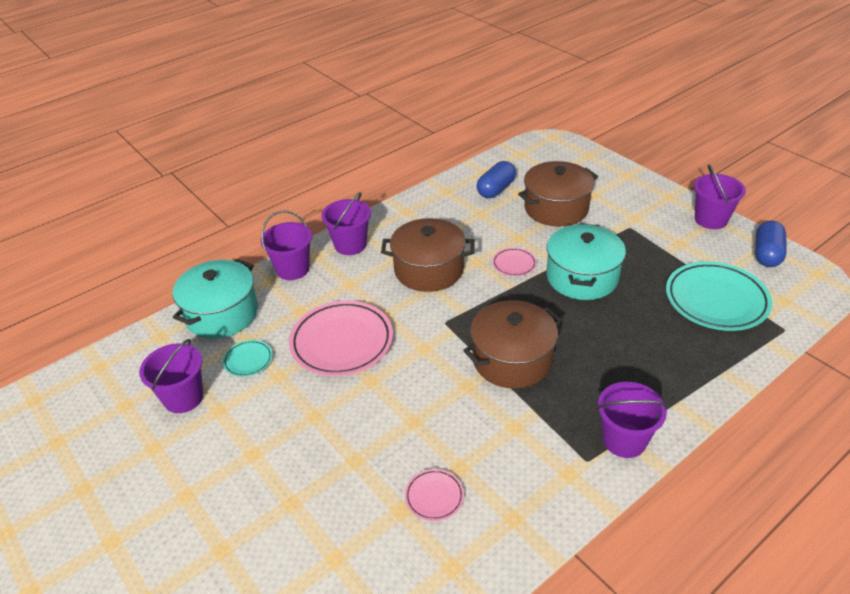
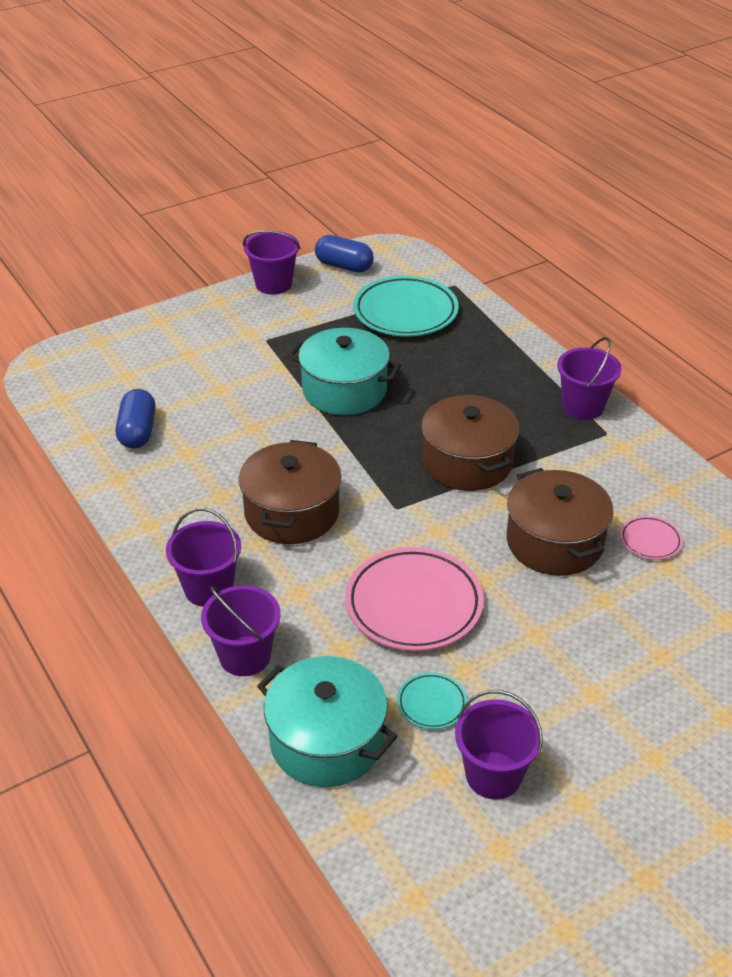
camera: 85 degrees left, 0 degrees up
blue capsule [477,161,516,198] -> blue capsule turned 45 degrees clockwise [116,389,156,449]
pink plate [492,248,537,276] -> none
brown pot [518,161,598,227] -> brown pot moved to [507,468,613,576]

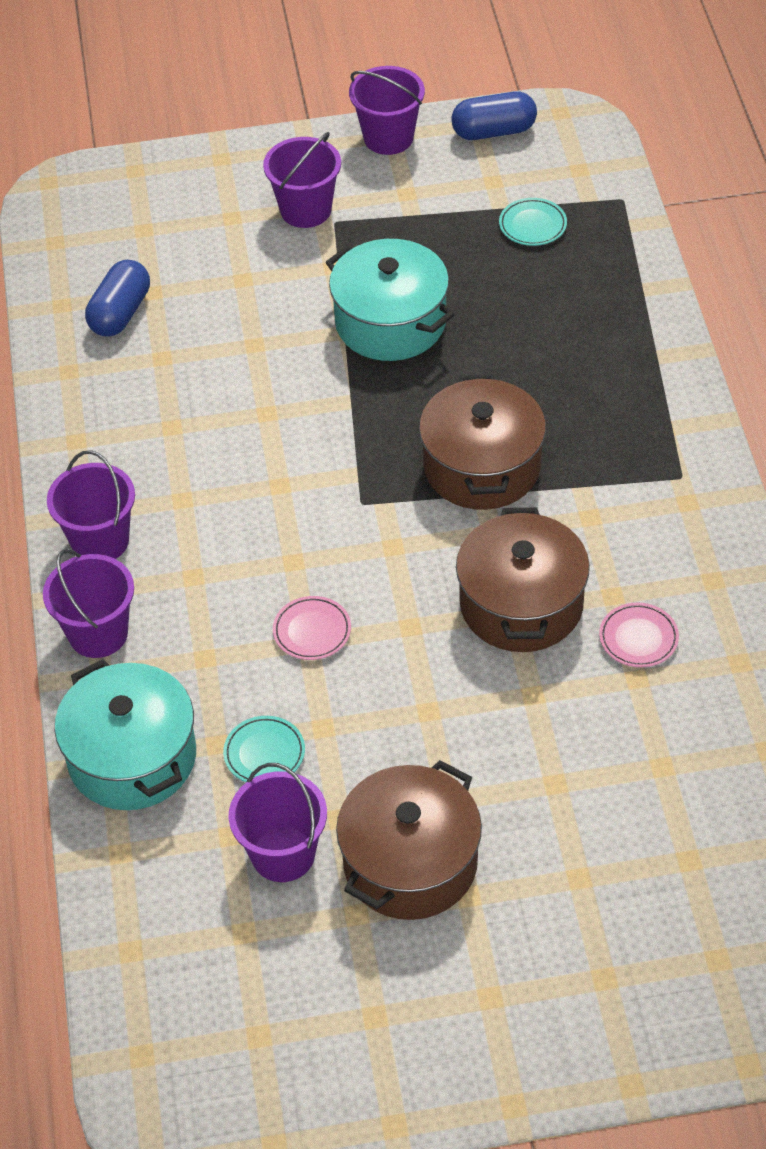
camera: 25 degrees right, 10 degrees up
brown pot [239,440,342,544] -> brown pot moved to [336,760,482,920]
blue capsule [315,235,374,273] -> blue capsule turned 60 degrees counterclockwise [451,91,537,140]
pink plate [345,547,484,651] -> pink plate [273,596,351,660], size x0.47
turquoise plate [353,276,459,337] -> turquoise plate [499,198,567,246], size x0.47
purple bucket [557,337,622,420] -> purple bucket moved to [263,132,341,228]

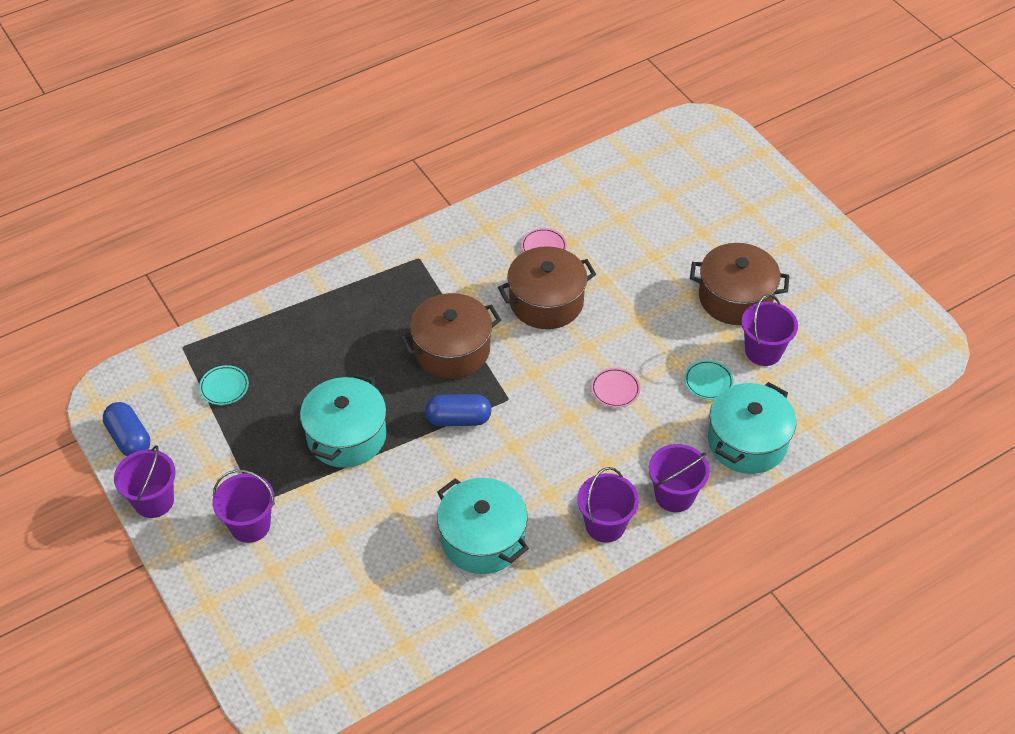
camera: 115 degrees left, 0 degrees up
blue capsule [85,260,150,337] -> blue capsule moved to [425,394,492,426]
none -> turquoise pot [437,478,529,574]

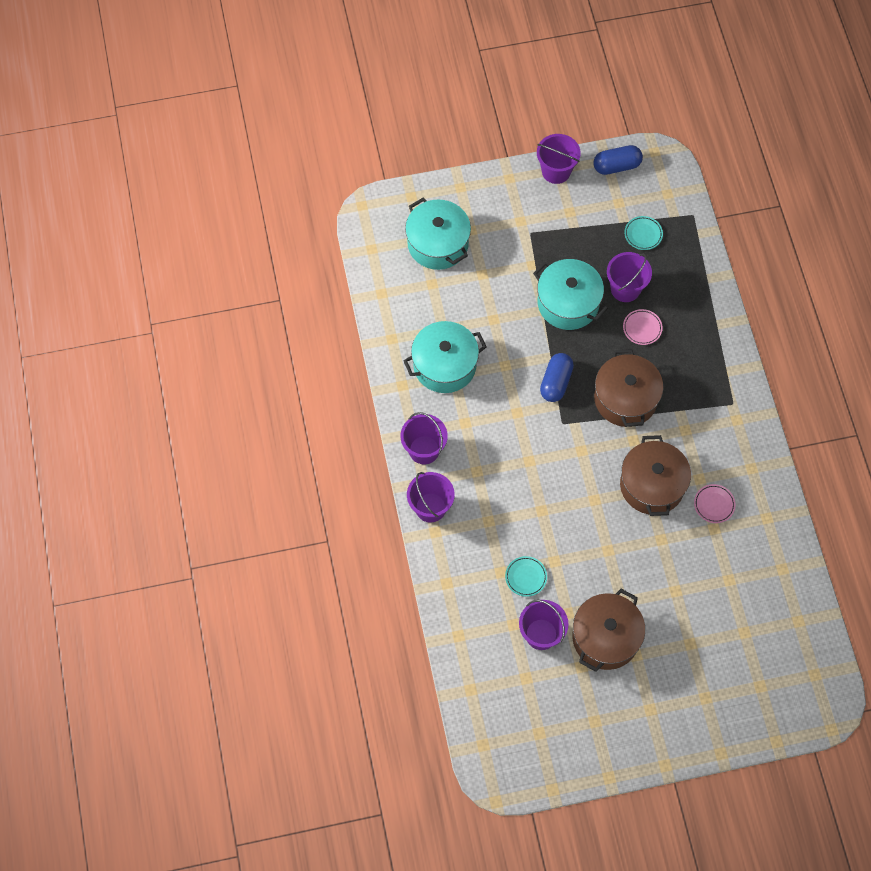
camera: 110 degrees right, 15 degrees up
purple bucket [213,470,275,543] -> purple bucket moved to [607,252,652,302]
pink plate [591,368,640,408] -> pink plate moved to [623,309,663,345]
turquoise pot [708,382,796,474] -> turquoise pot moved to [405,198,471,270]

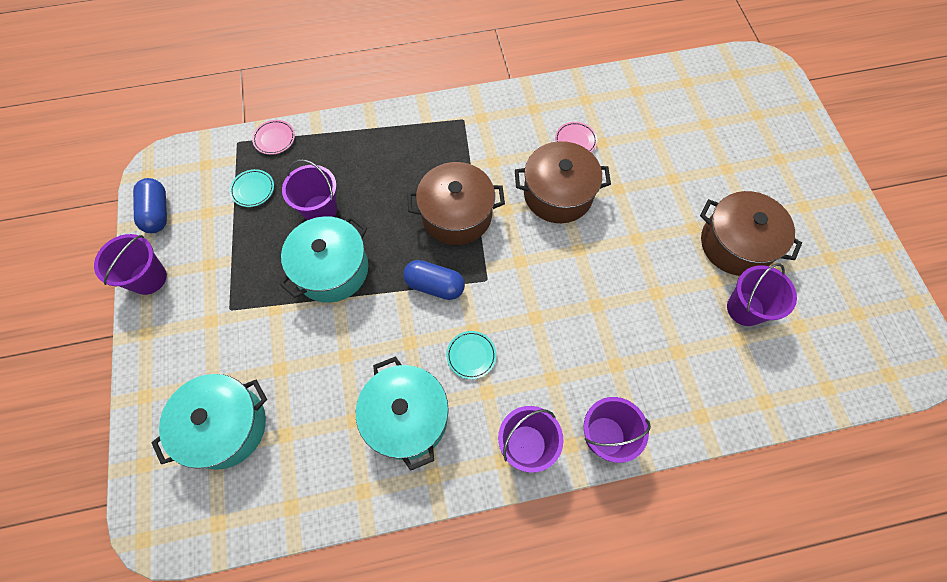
camera: 90 degrees left, 0 degrees up
turquoise plate [505,556,547,597] -> turquoise plate moved to [446,331,496,379]
pink plate [623,309,663,345] -> pink plate moved to [252,120,295,155]

